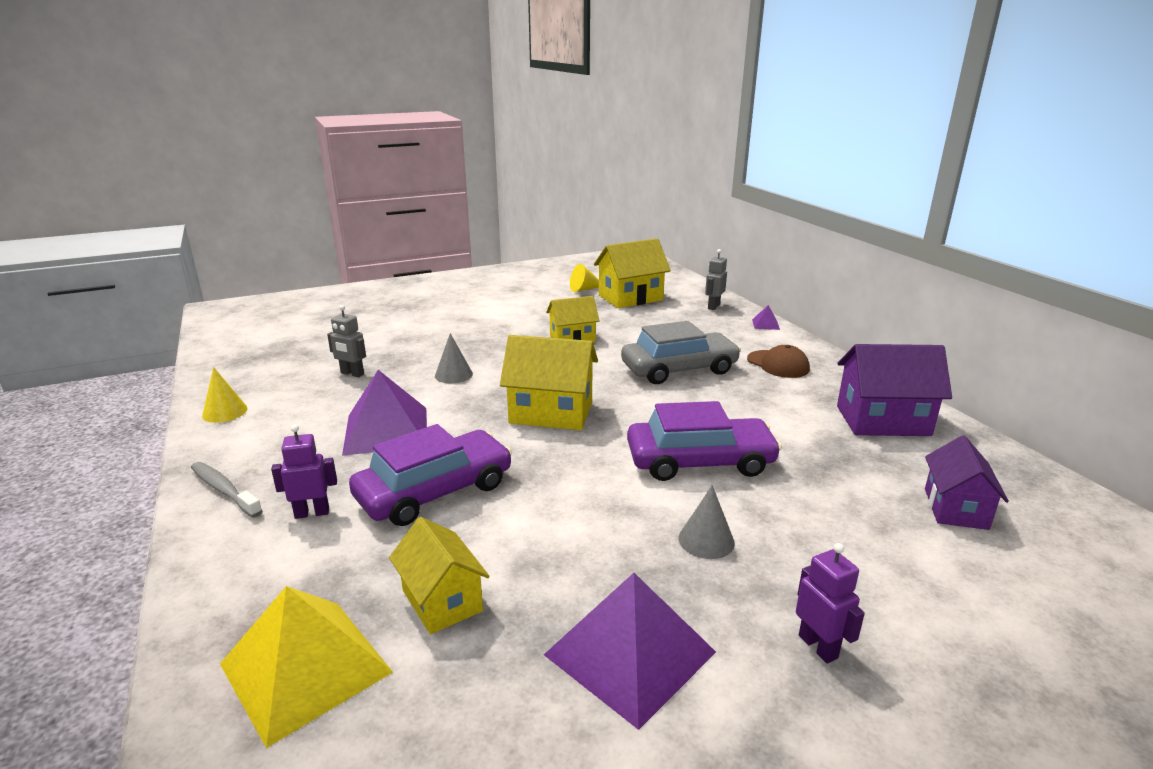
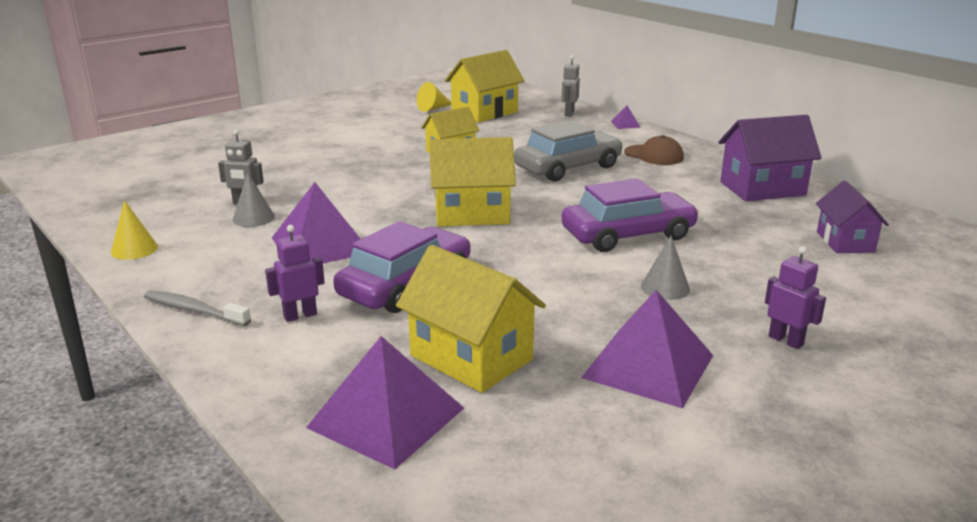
camera: 15 degrees left, 0 degrees up
yellow pyramid [220,586,393,748] -> purple pyramid [306,336,464,469]
yellow house [389,517,490,634] -> yellow house [396,245,546,393], size x1.53
grey cone [435,333,473,383] -> grey cone moved to [233,172,275,227]

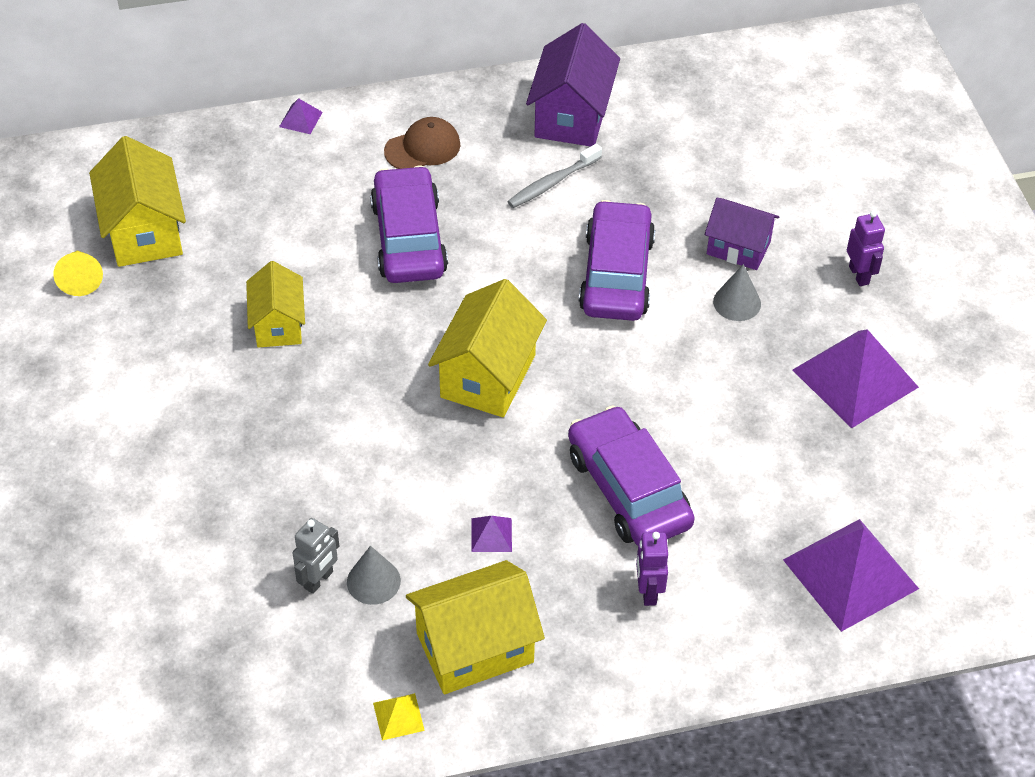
camera: 65 degrees left, 25 degrees up
yellow cone [111,200,158,260] -> yellow pyramid [373,693,425,740]
grey toothbrush [144,290,251,326] -> grey toothbrush moved to [507,144,602,208]
purple pyramid [272,182,360,263] -> purple pyramid [471,516,512,552], size x0.42
yellow house [396,245,546,393] -> yellow house moved to [406,560,545,694]
grey car [514,120,623,182] -> purple car [370,165,448,283]
grey robot [561,55,580,117] -> none
purple robot [765,246,826,349] -> purple robot turned 90 degrees clockwise [847,211,885,286]
purple house [816,181,889,253] -> purple house moved to [705,198,779,270]

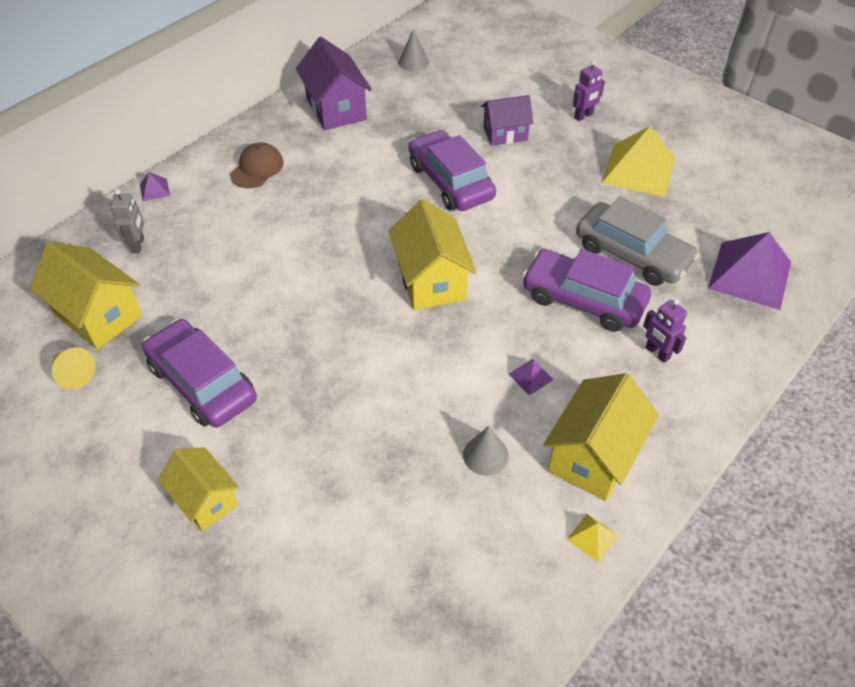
camera: 35 degrees left, 0 degrees up
yellow house [246,261,305,348] -> yellow house moved to [158,447,239,531]
grey robot [293,518,339,594] -> grey robot moved to [110,189,144,253]
purple car [370,165,448,283] -> purple car moved to [142,319,257,428]
grey toothbrush [507,144,602,208] -> none
grey cone [713,264,761,321] -> grey cone moved to [399,30,429,71]
purple pyramid [793,329,919,428] -> yellow pyramid [602,126,675,197]
purple robot [847,211,885,286] -> purple robot turned 105 degrees clockwise [573,60,605,121]
none -> grey car [576,196,699,286]

